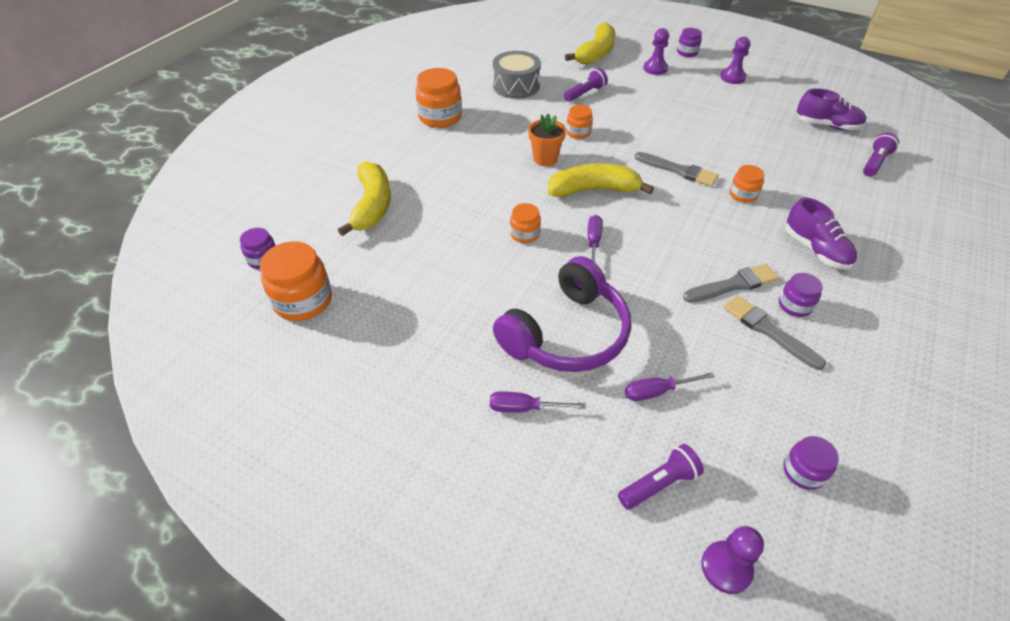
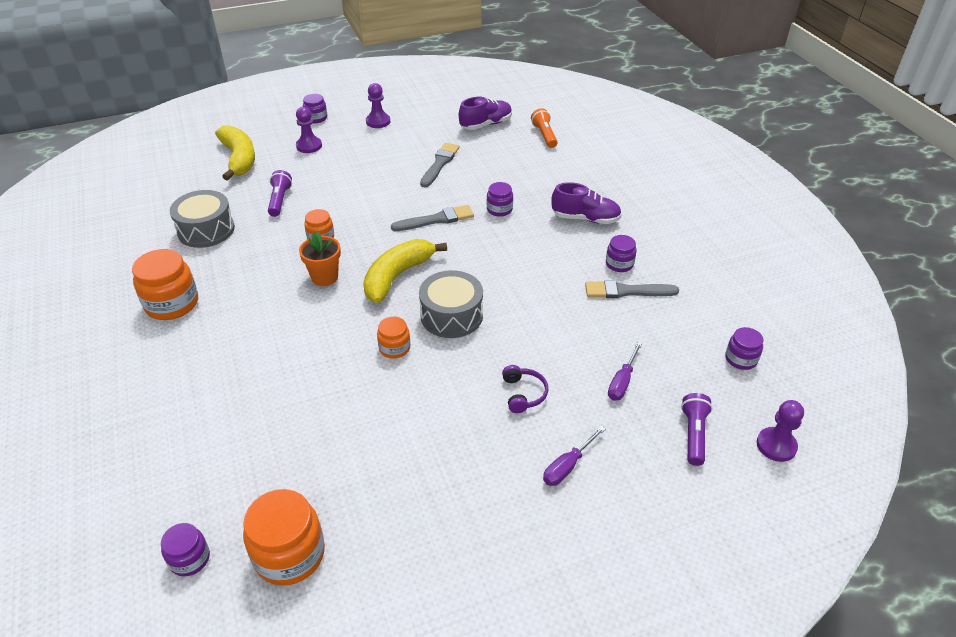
camera: 50 degrees left, 5 degrees down
yellow banana [338,161,391,236] -> none
purple headphones [493,256,631,372] -> purple headphones [502,365,548,413], size x0.41
purple screwdriver [588,215,603,262] -> grey drum [419,270,483,338]
grey brush [683,264,779,303] -> grey brush moved to [420,143,459,187]
orange jar [730,165,765,203] -> purple jar [487,182,513,217]
purple flashlight [863,133,899,177] -> orange flashlight [531,108,558,148]

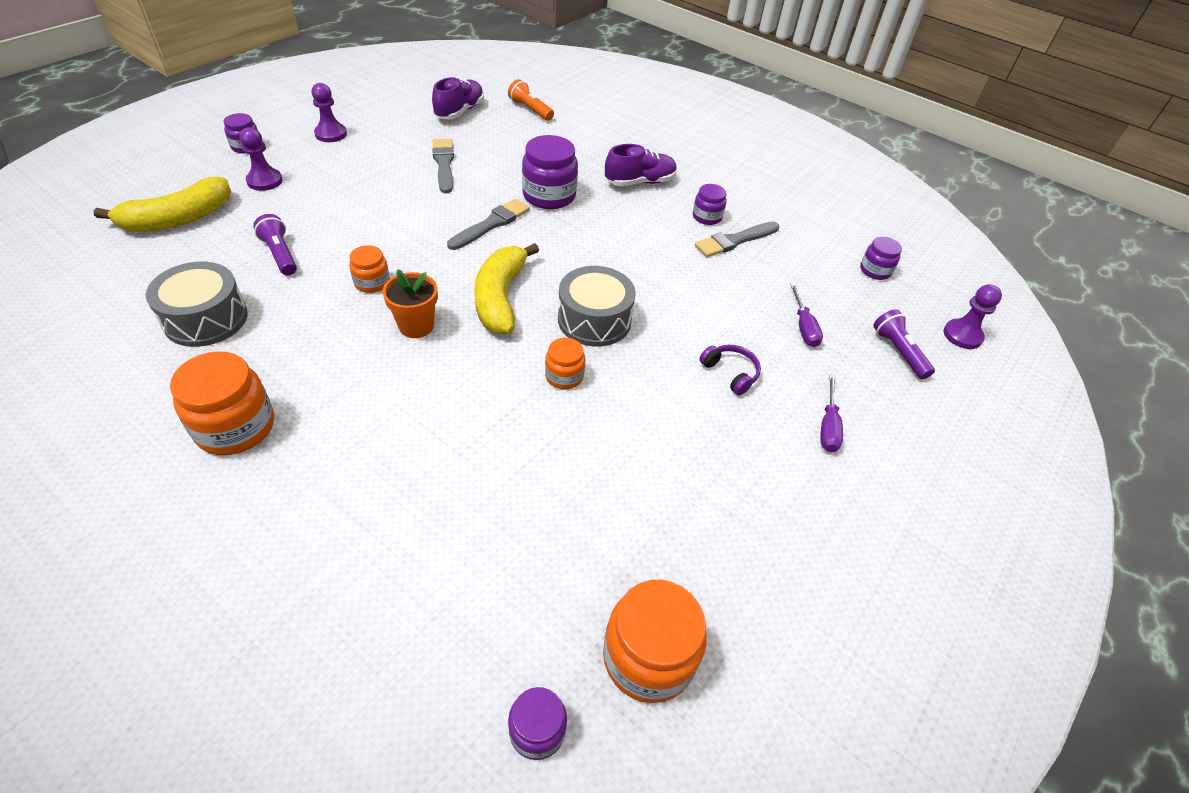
camera: 35 degrees left, 5 degrees up
yellow banana [215,125,255,181] -> yellow banana turned 105 degrees clockwise [93,177,231,232]
purple jar [487,182,513,217] -> purple jar [522,135,578,209], size x1.78

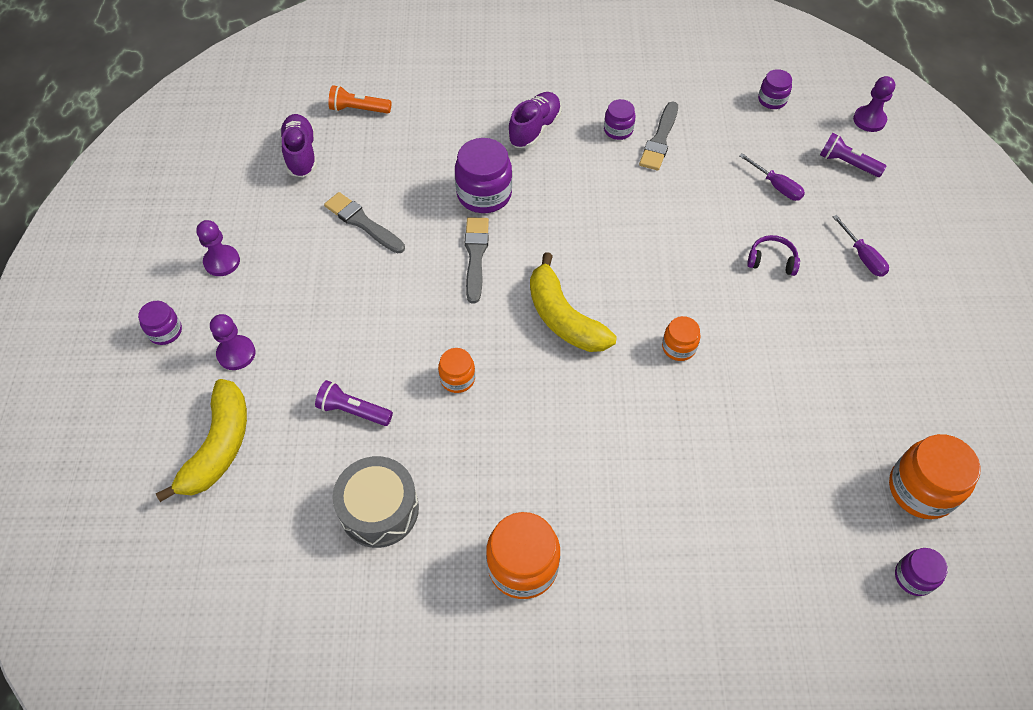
camera: 35 degrees left, 10 degrees up
orange flower pot [382,269,438,338] -> none
grey drum [558,266,636,347] -> none

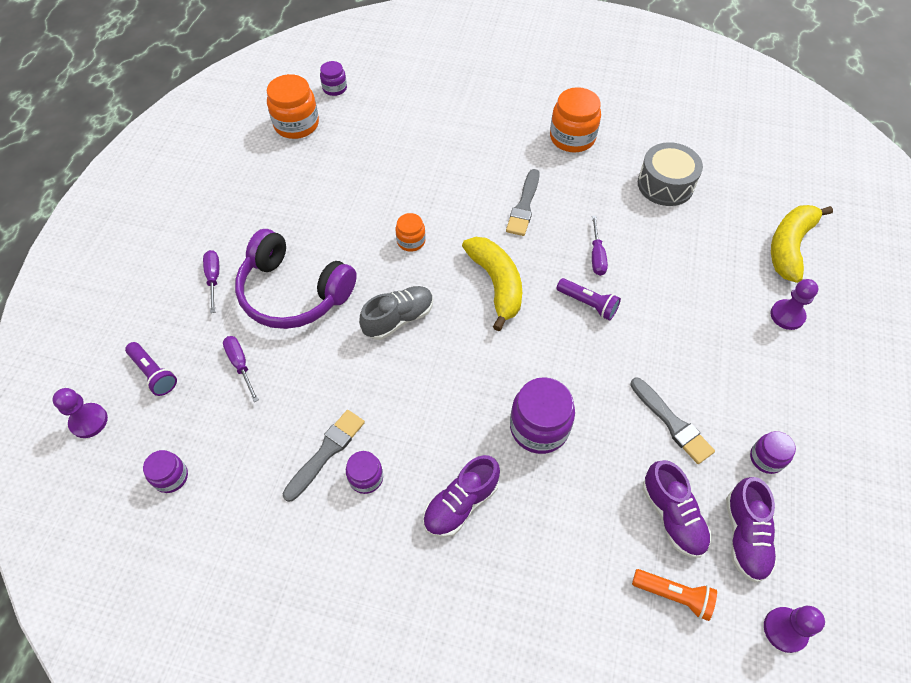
camera: 165 degrees left, 0 degrees up
purple jar [138,301,182,345] -> purple jar moved to [750,431,796,474]
purple pawn [196,220,240,276] -> purple pawn moved to [764,606,825,653]
purple flashlight [315,380,393,426] -> purple flashlight moved to [556,278,621,321]
orange jar [438,348,475,393] -> purple screwdriver [592,216,608,276]
grey brush [465,217,489,303] -> grey brush moved to [506,169,540,236]
purple headphones [747,235,800,276] -> purple headphones [235,229,357,329], size x2.42
none -> grey shoe [359,286,433,340]
none -> purple shoe [642,460,711,558]

